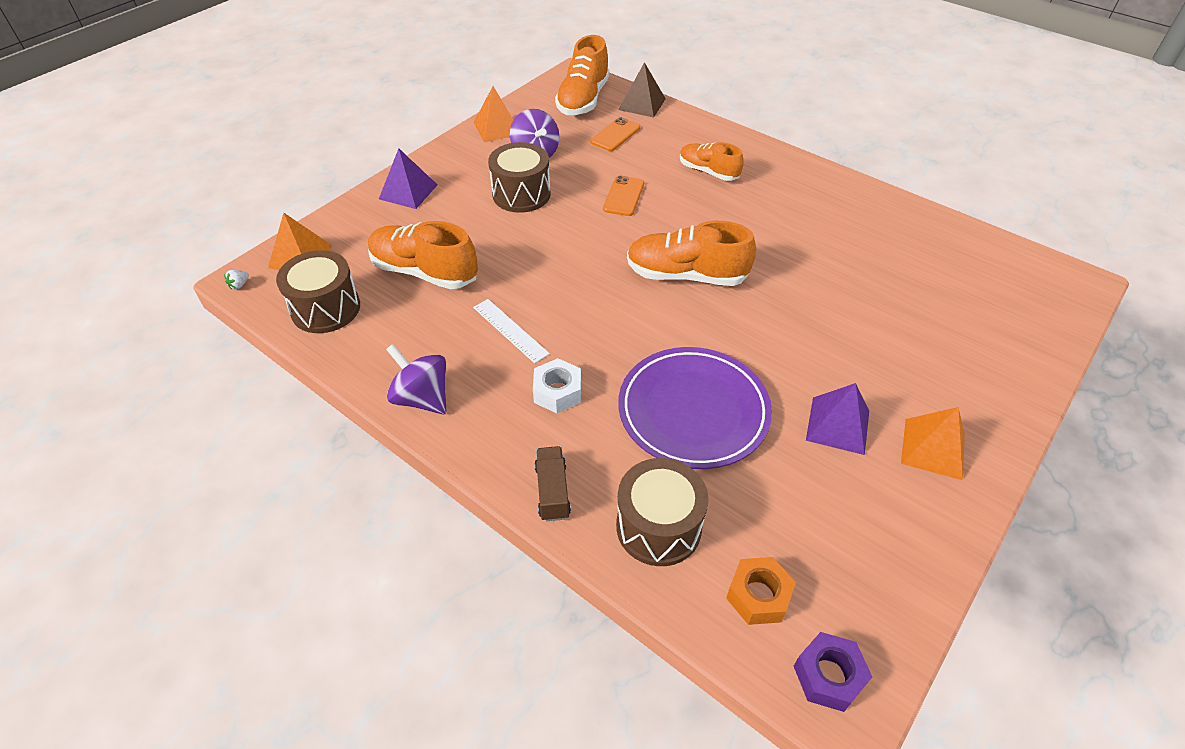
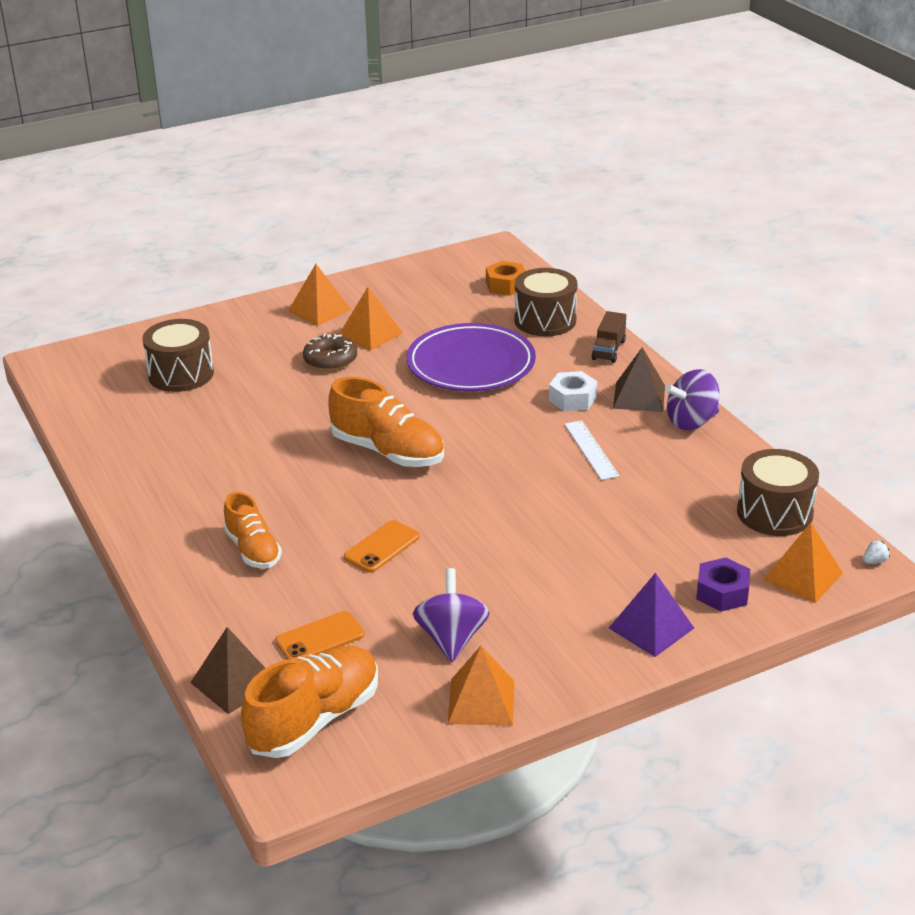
camera: 155 degrees left, 15 degrees down
orange shoe [368,221,478,289] -> none
purple spinning top [386,344,446,415] -> purple spinning top turned 90 degrees clockwise [665,369,719,430]
brown drum [488,142,551,213] -> brown drum moved to [142,319,214,392]
purple nut [794,632,872,712] -> purple nut moved to [696,557,750,612]
purple pyramid [806,383,869,455] -> orange pyramid [339,287,403,351]
none -> brown donut [303,334,357,371]
none -> brown pyramid [613,347,665,412]

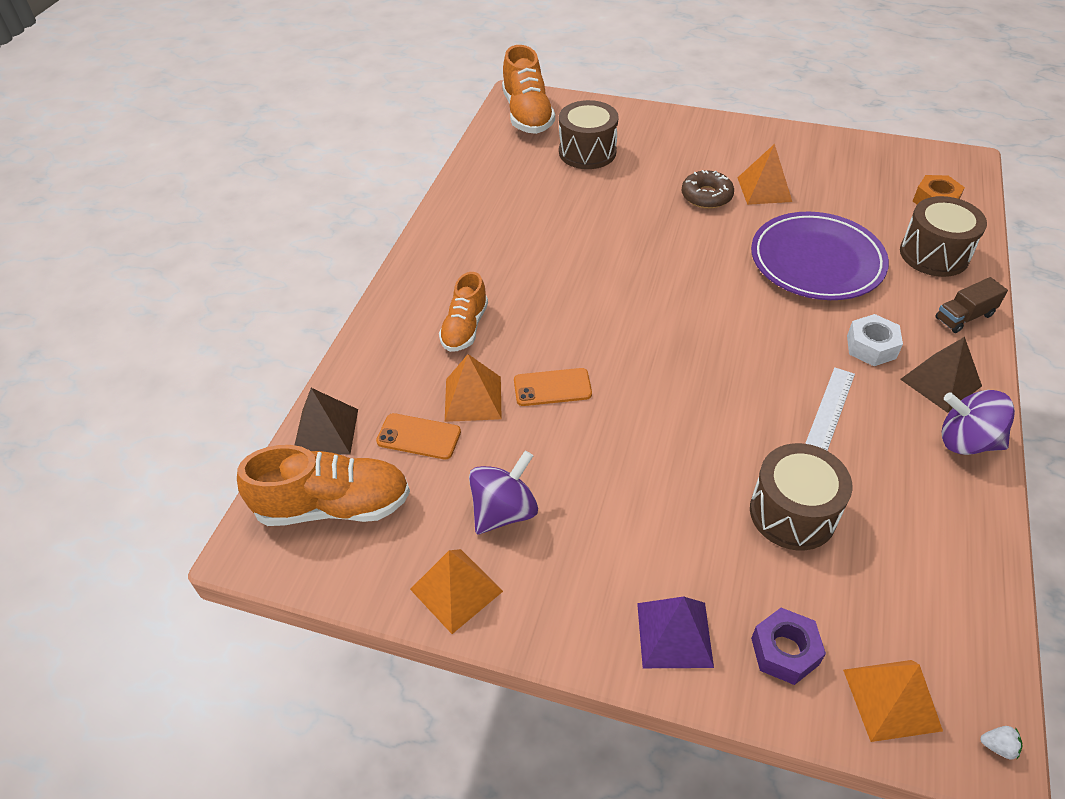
camera: 45 degrees right, 15 degrees up
orange pyramid [288,264,351,326] -> orange pyramid moved to [445,354,502,422]
orange shoe [328,377,444,467] -> orange shoe moved to [502,45,555,134]
brown drum [737,449,819,536] -> brown drum moved to [750,443,853,550]

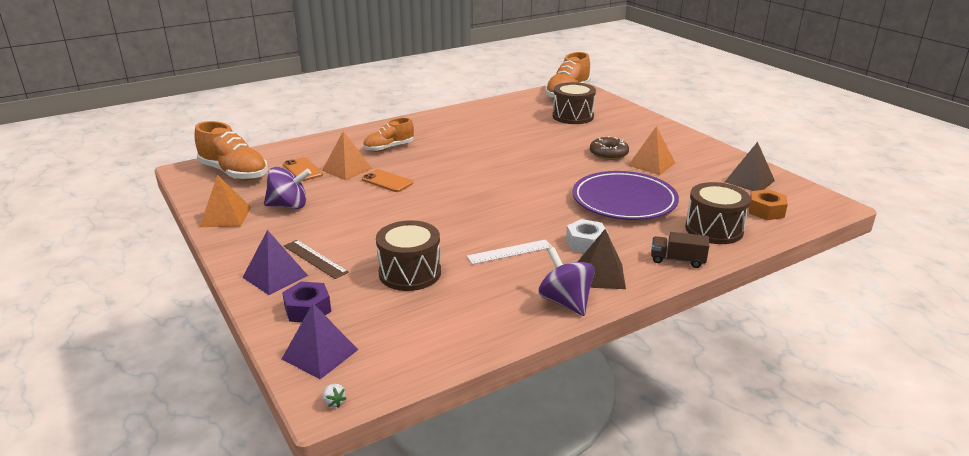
camera: 40 degrees right, 20 degrees down
brown pyramid [295,388,358,455] -> brown pyramid moved to [725,142,775,191]
orange pyramid [843,660,943,742] -> purple pyramid [282,303,358,379]
none -> brown ruler [284,240,349,279]

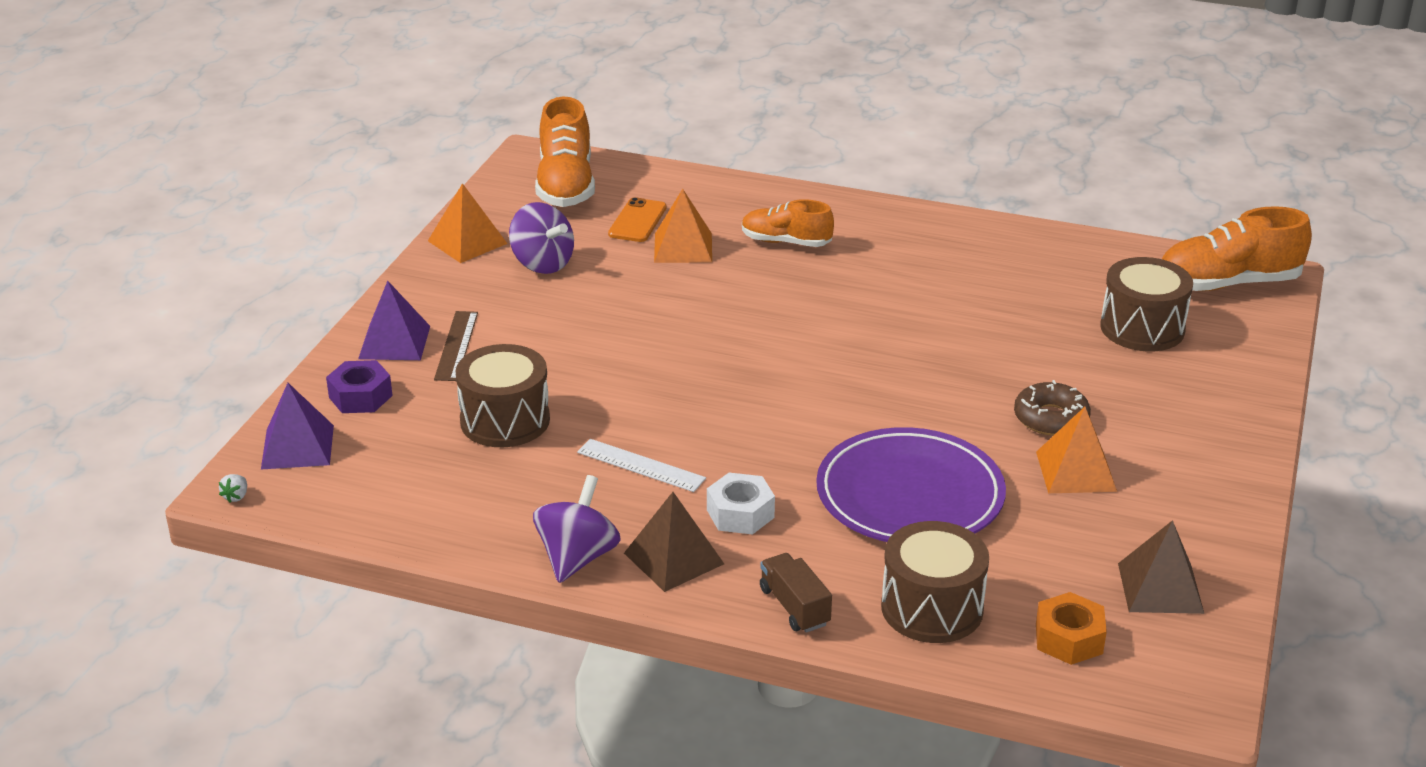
camera: 50 degrees right, 5 degrees up
orange phone [362,169,413,192] -> none

